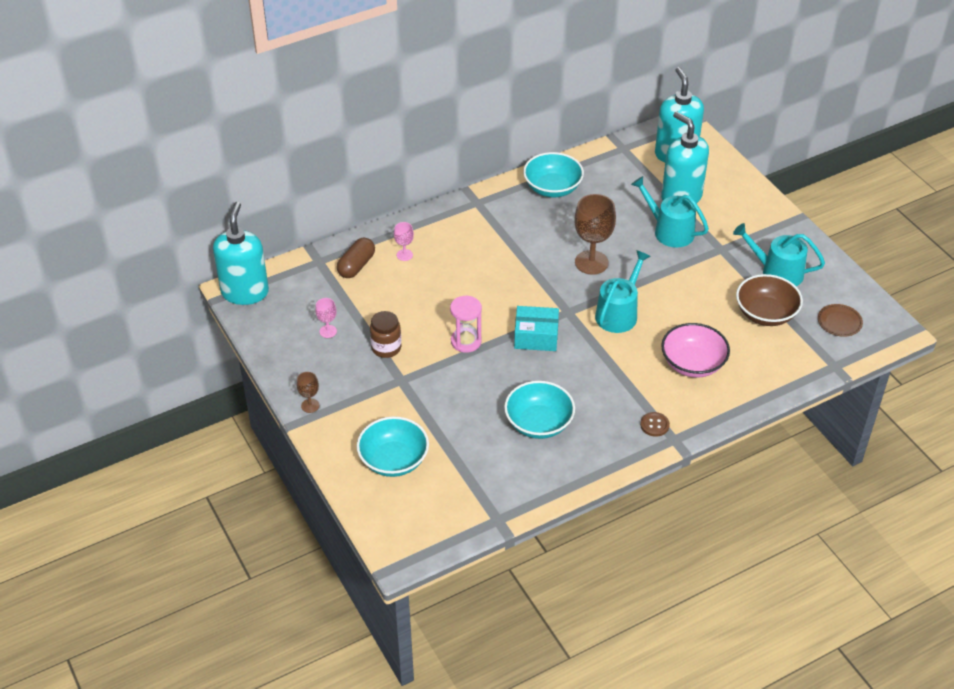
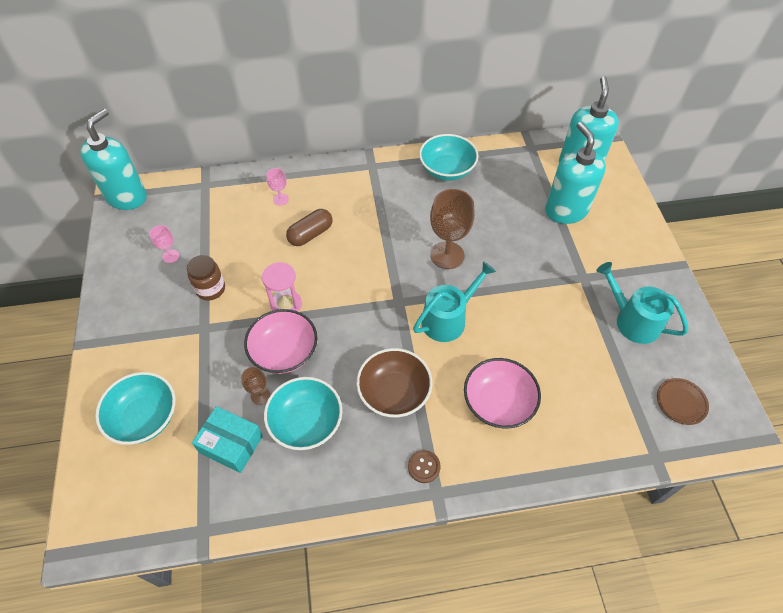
camera: 20 degrees right, 10 degrees up
brown goblet [296,372,319,413] -> brown goblet moved to [241,367,270,405]
brown capsule [337,238,375,278] -> brown capsule moved to [286,209,333,246]
turquoise box [514,306,559,351] -> turquoise box moved to [192,406,263,473]
turquoise watering can [631,176,709,248] -> none
brown bowl [736,274,803,326] -> brown bowl moved to [356,348,432,417]
none -> pink bowl [244,309,318,374]

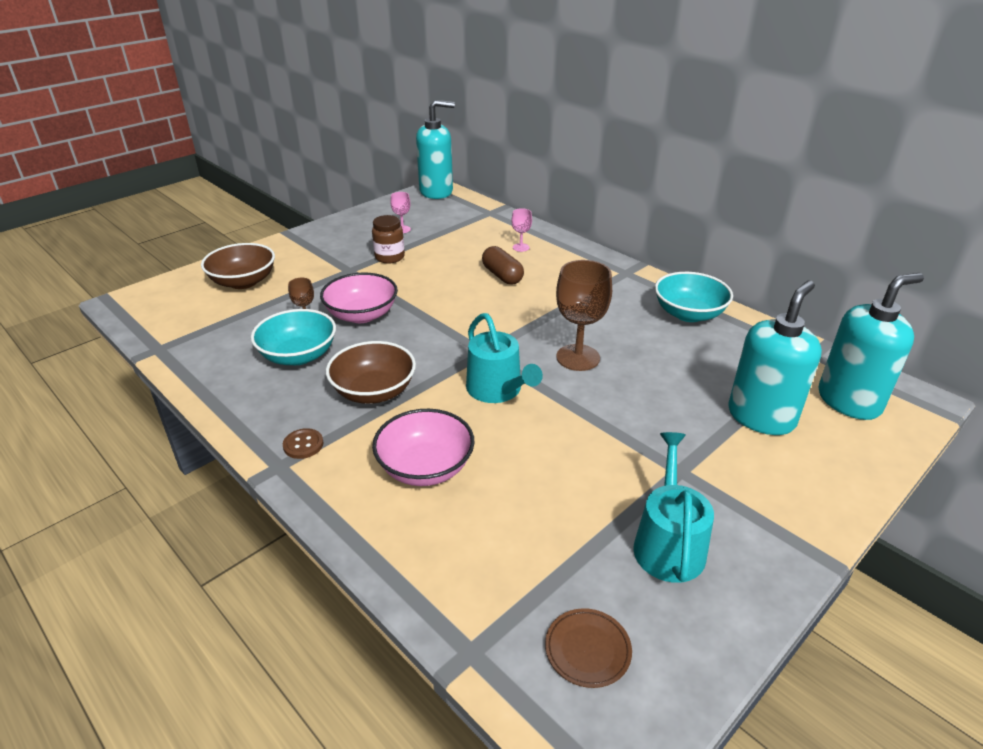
camera: 55 degrees right, 20 degrees down
turquoise bowl [95,372,175,445] -> brown bowl [201,243,275,289]
turquoise box [192,406,263,473] -> none
pink hourglass [262,262,302,312] -> none
brown capsule [286,209,333,246] -> brown capsule turned 45 degrees clockwise [482,246,524,285]
turquoise watering can [413,261,496,342] -> turquoise watering can turned 45 degrees clockwise [466,313,543,403]

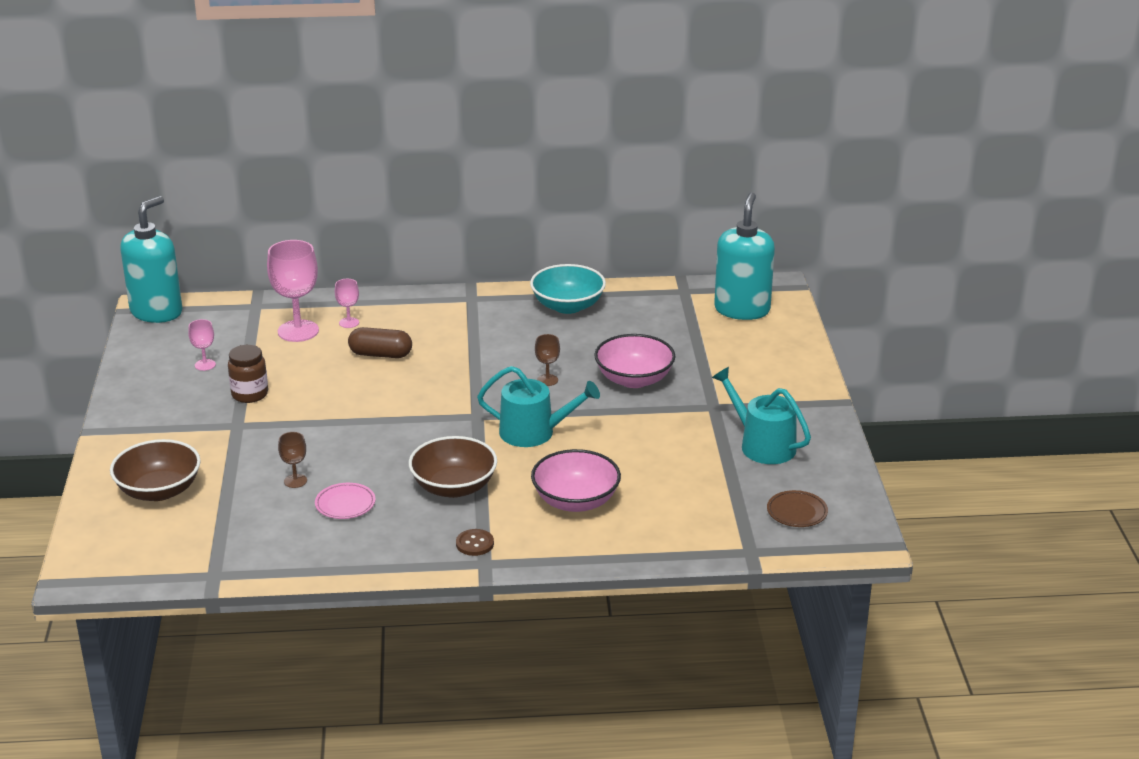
camera: 50 degrees left, 5 degrees down
turquoise bowl [251,309,336,365] -> pink plate [315,483,376,519]
pink bowl [320,273,398,323] -> pink bowl moved to [594,334,675,388]
brown goblet [556,260,612,371] -> brown goblet [535,334,560,386], size x0.49
turquoise soap dispenser [729,281,822,435] -> none
none -> pink goblet [267,240,319,342]

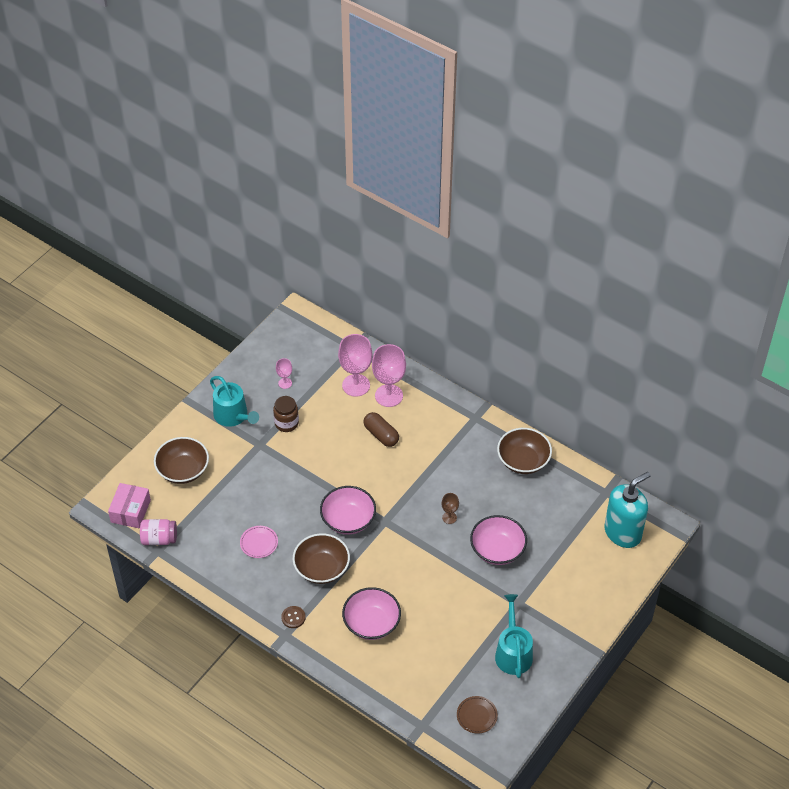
camera: 40 degrees right, 20 degrees up
turquoise soap dispenser [120,196,182,323] -> none
brown goblet [278,432,307,488] -> none
pink goblet [335,279,359,328] -> pink goblet [372,344,406,407], size x2.03
turquoise watering can [477,366,600,447] -> turquoise watering can moved to [210,376,259,427]
turquoise bowl [530,264,606,314] -> brown bowl [497,428,552,474]
none -> pink box [108,483,151,528]
none -> pink jar [140,519,177,545]
none -> pink bowl [320,486,376,534]

